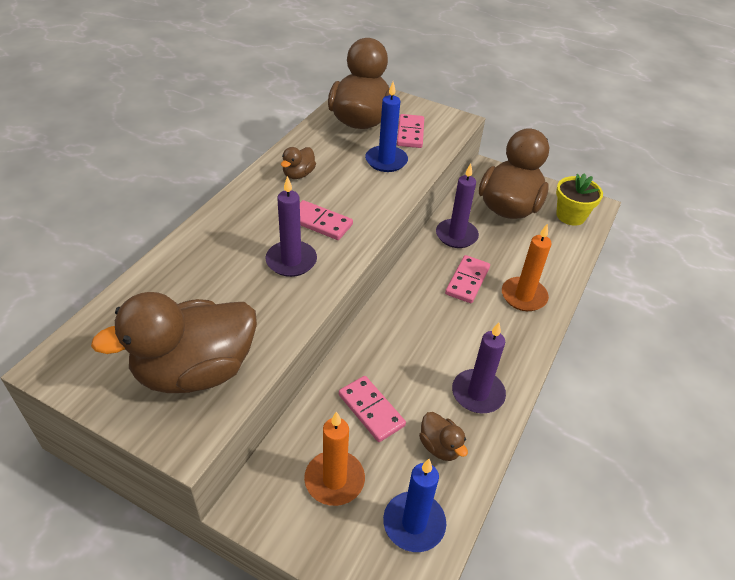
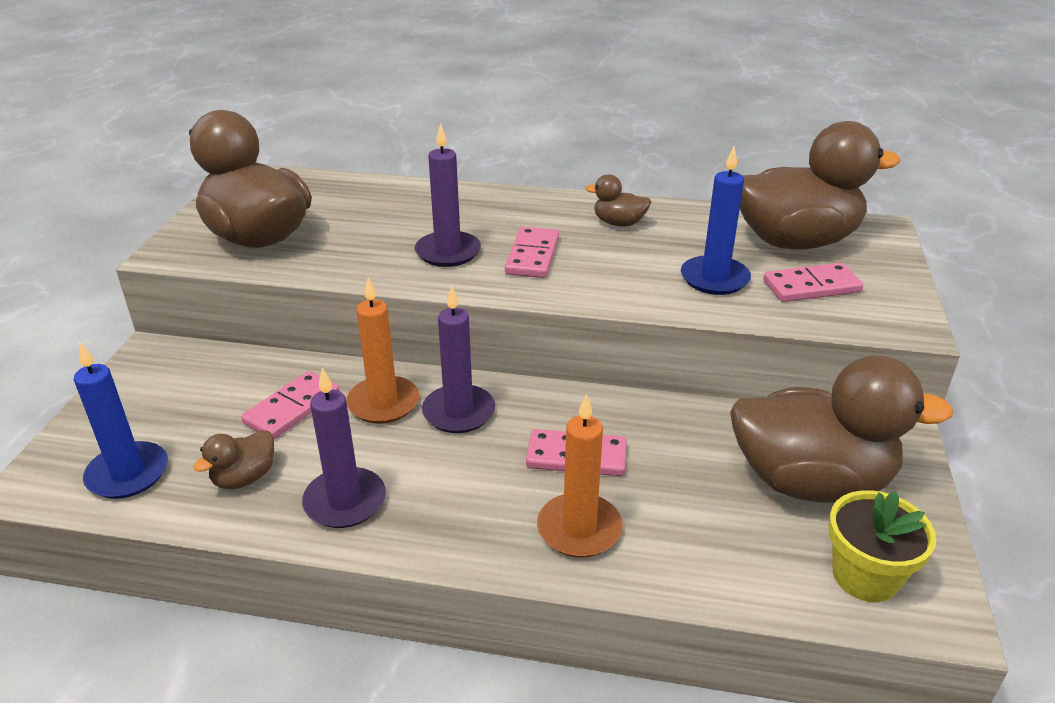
camera: 75 degrees right, 10 degrees down
orange candle [304,411,365,506] -> orange candle moved to [346,278,419,424]
purple candle [436,164,479,248] -> purple candle moved to [422,285,495,433]

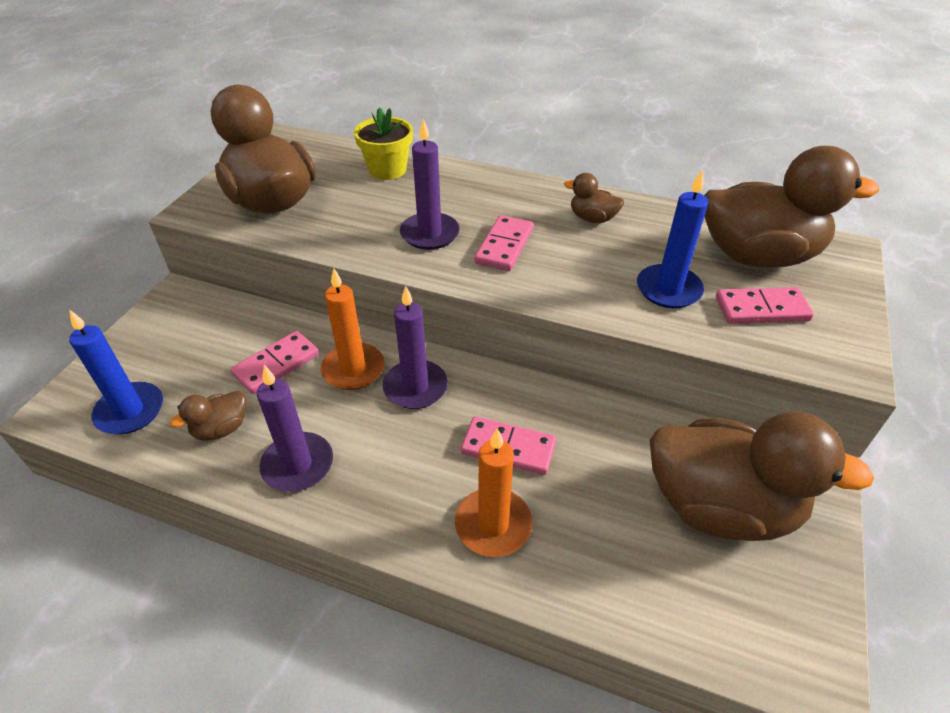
camera: 10 degrees right, 10 degrees up
yellow flower pot [828,490,936,602] -> yellow flower pot moved to [354,107,413,180]

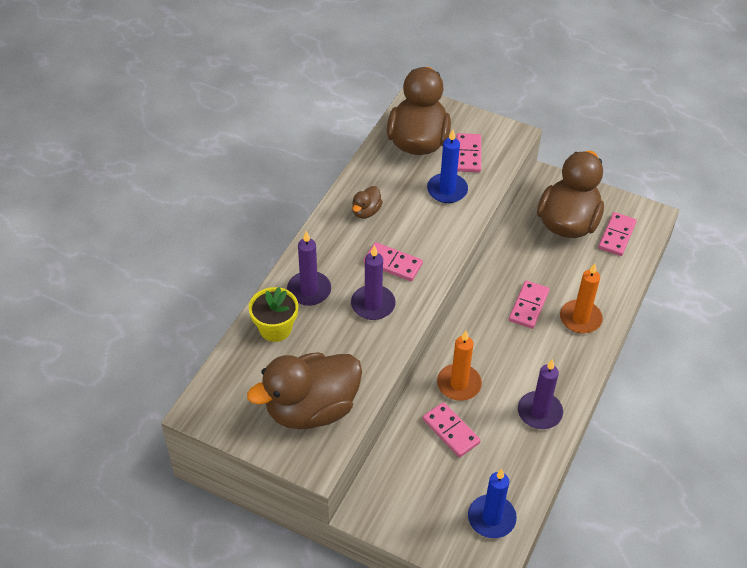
camera: 85 degrees left, 5 degrees up
brown duck [170,391,246,441] -> none
purple candle [382,286,448,409] -> purple candle moved to [287,231,331,306]
none -> pink domino [598,212,637,256]

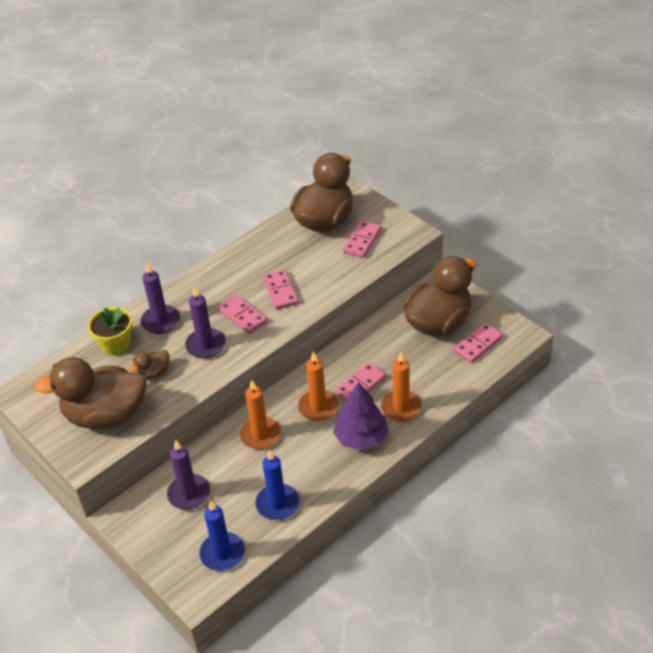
camera: 25 degrees right, 5 degrees down
brown duck [352,186,383,219] -> brown duck moved to [129,350,169,380]
pink domino [423,402,481,457] -> pink domino moved to [263,269,299,310]
blue candle [427,130,468,203] -> blue candle moved to [255,449,299,520]
purple candle [518,359,563,429] -> purple candle moved to [167,440,210,510]
none -> orange candle [298,352,339,421]
none -> purple tree [333,382,389,451]

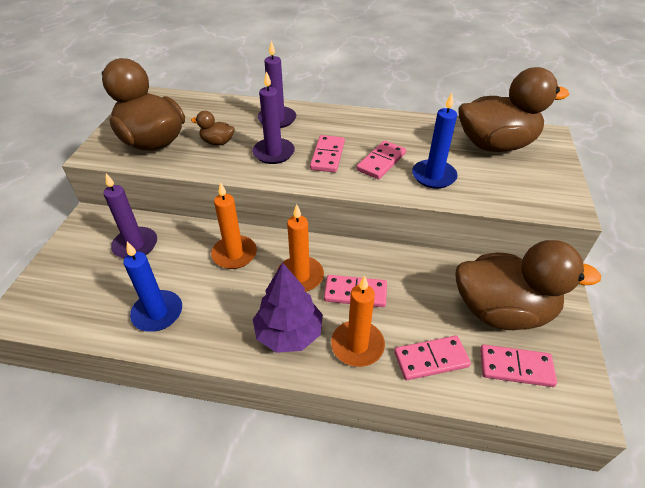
camera: 50 degrees right, 0 degrees up
yellow flower pot [88,307,132,356] -> none
blue candle [199,500,245,571] -> blue candle moved to [412,93,458,189]
pink domino [343,221,381,258] -> pink domino moved to [394,336,471,380]

